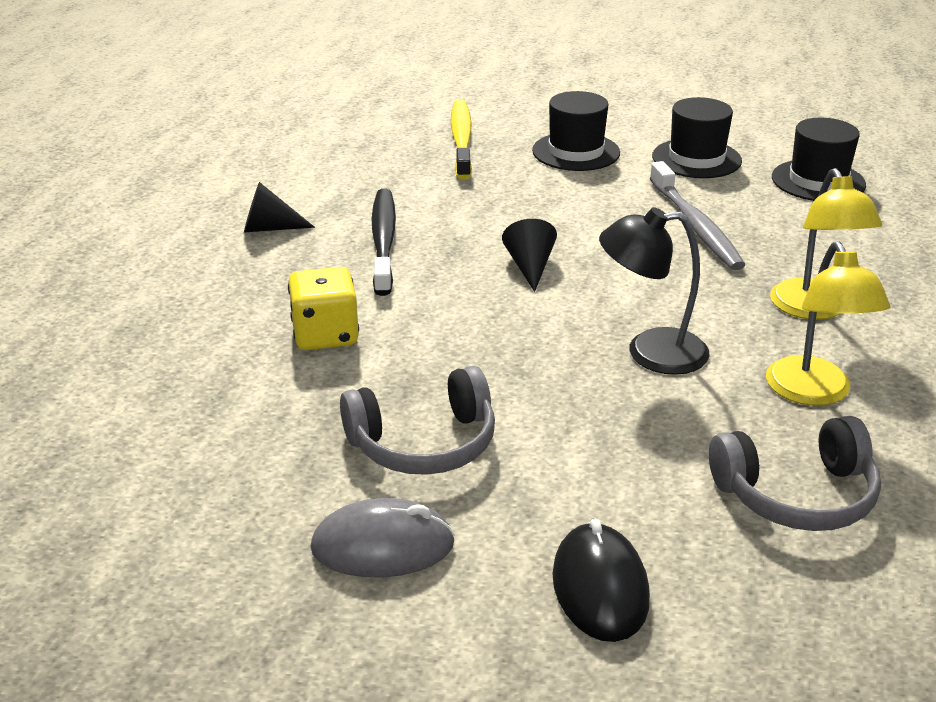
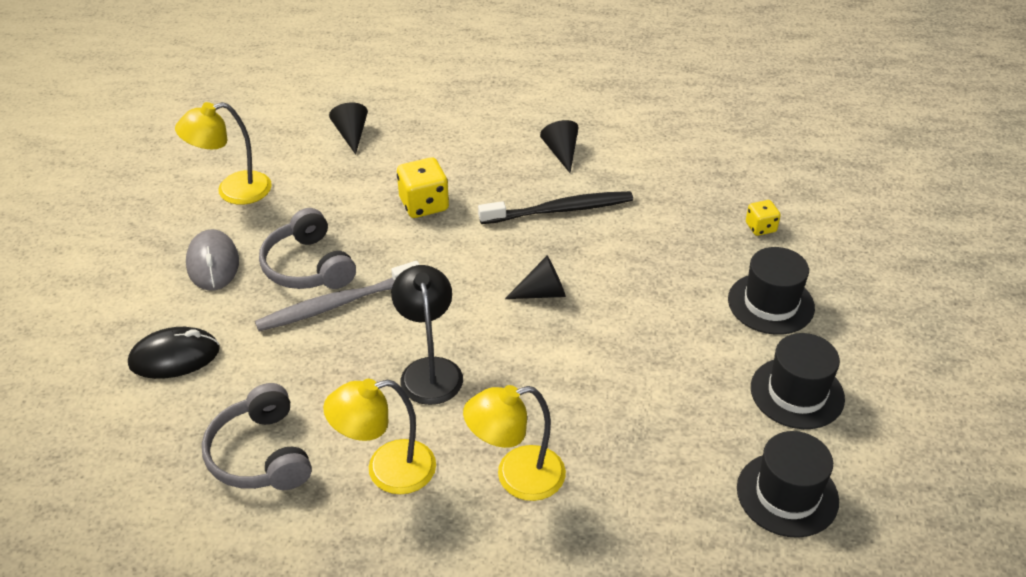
camera: 80 degrees right, 10 degrees up
yellow toothbrush [451,100,472,180] -> yellow dice [746,200,781,236]
grey toothbrush [650,161,745,270] -> grey toothbrush moved to [255,261,420,331]
none -> yellow lamp [175,102,272,205]
none -> black cone [329,102,368,155]

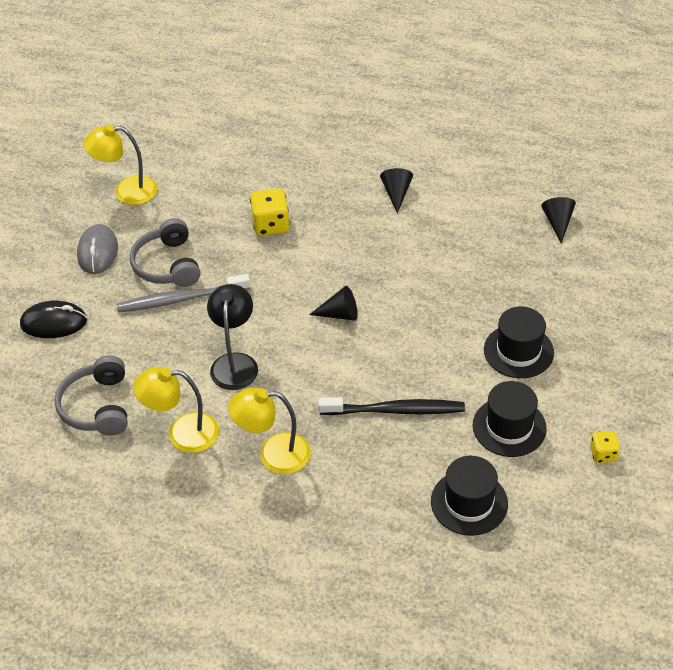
camera: 15 degrees right, 5 degrees up
black cone [329,102,368,155] -> black cone moved to [541,197,576,244]
black toothbrush [478,191,633,224] -> black toothbrush moved to [318,397,465,415]
yellow dice [746,200,781,236] -> yellow dice moved to [590,431,620,463]

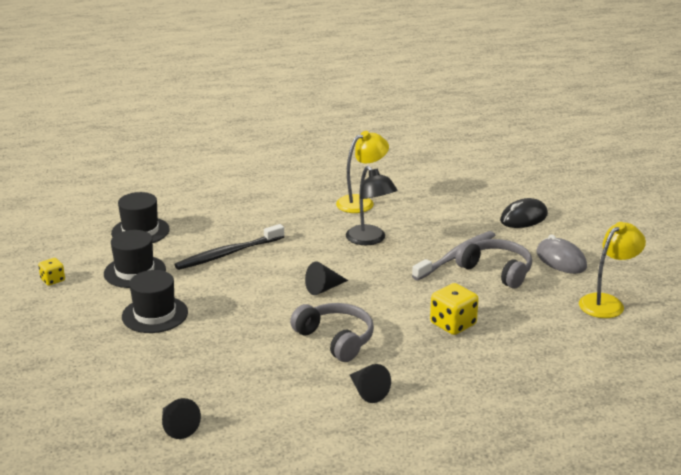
camera: 145 degrees right, 20 degrees down
grey headphones [54,355,128,436] -> grey headphones moved to [290,303,374,362]
yellow lamp [228,388,311,474] -> none

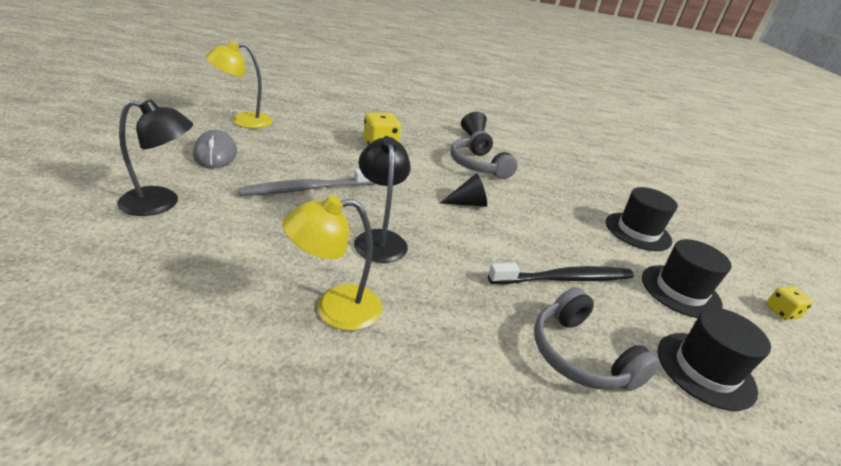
camera: 165 degrees left, 5 degrees up
black cone [162,398,201,439] -> none
grey headphones [455,239,532,288] -> grey headphones moved to [534,287,660,391]
black mouse [500,198,548,228] -> black lamp [117,99,193,216]

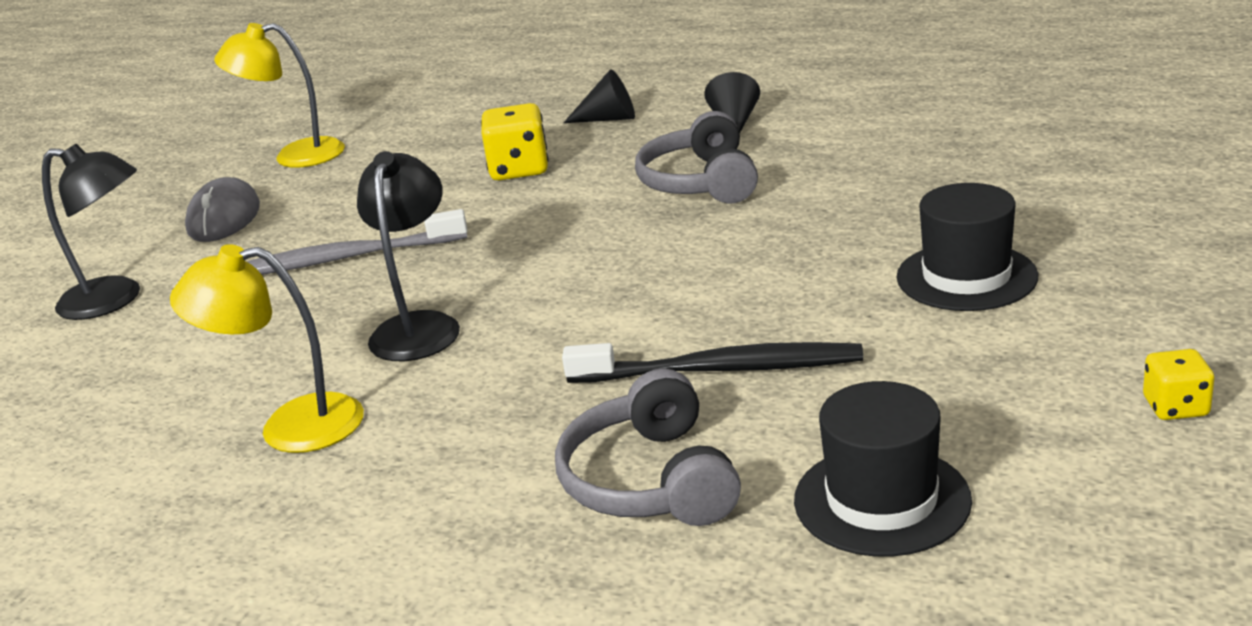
camera: 25 degrees right, 5 degrees down
black cone [440,173,487,207] -> black cone moved to [564,69,635,123]
black hat [642,239,731,318] -> none

